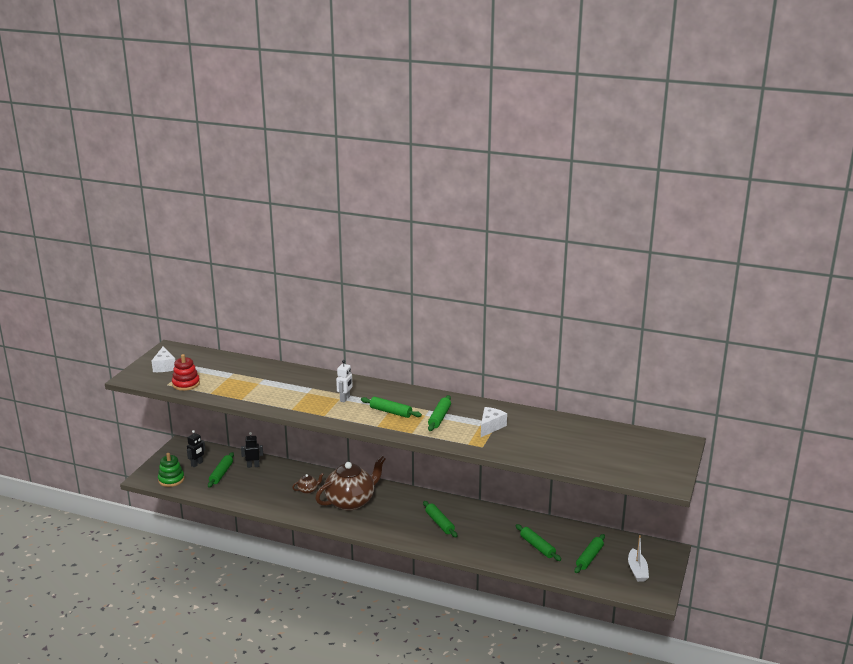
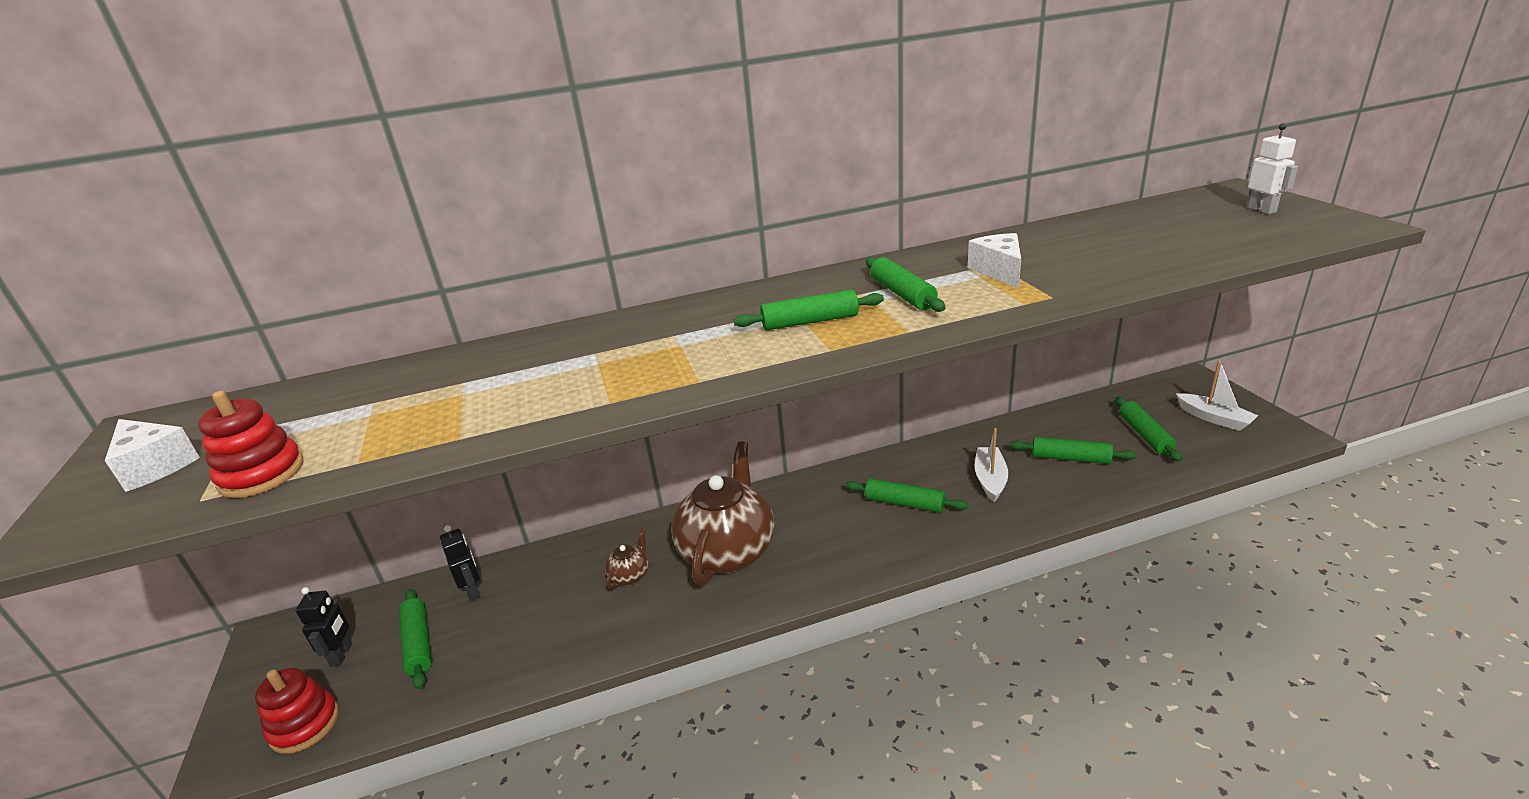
camera: 35 degrees left, 5 degrees up
green stacking toy [158,453,185,487] -> red stacking toy [255,668,339,754]
black robot [241,432,263,468] -> black robot turned 105 degrees clockwise [440,525,481,601]
white robot [336,360,353,402] -> white robot moved to [1248,123,1298,214]
none -> white boat [975,428,1008,502]

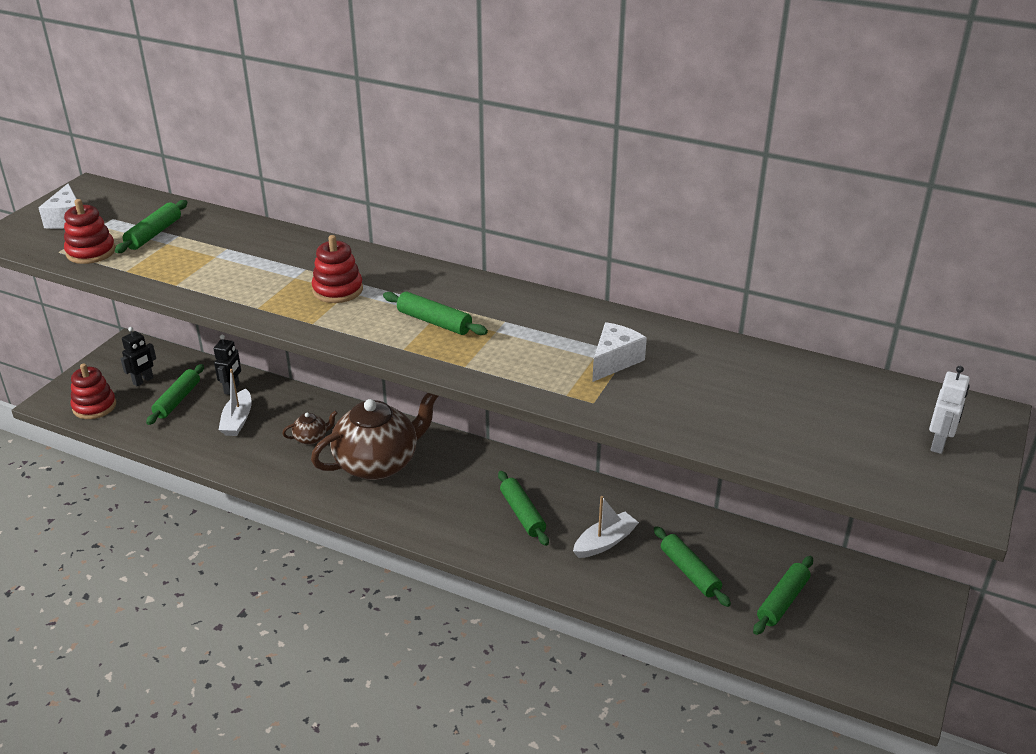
camera: 40 degrees right, 5 degrees up
green rolling pin [866,257,946,312] -> green rolling pin moved to [115,200,187,253]
white boat [1176,361,1259,431] -> white boat moved to [219,369,252,436]
none -> red stacking toy [312,235,363,303]

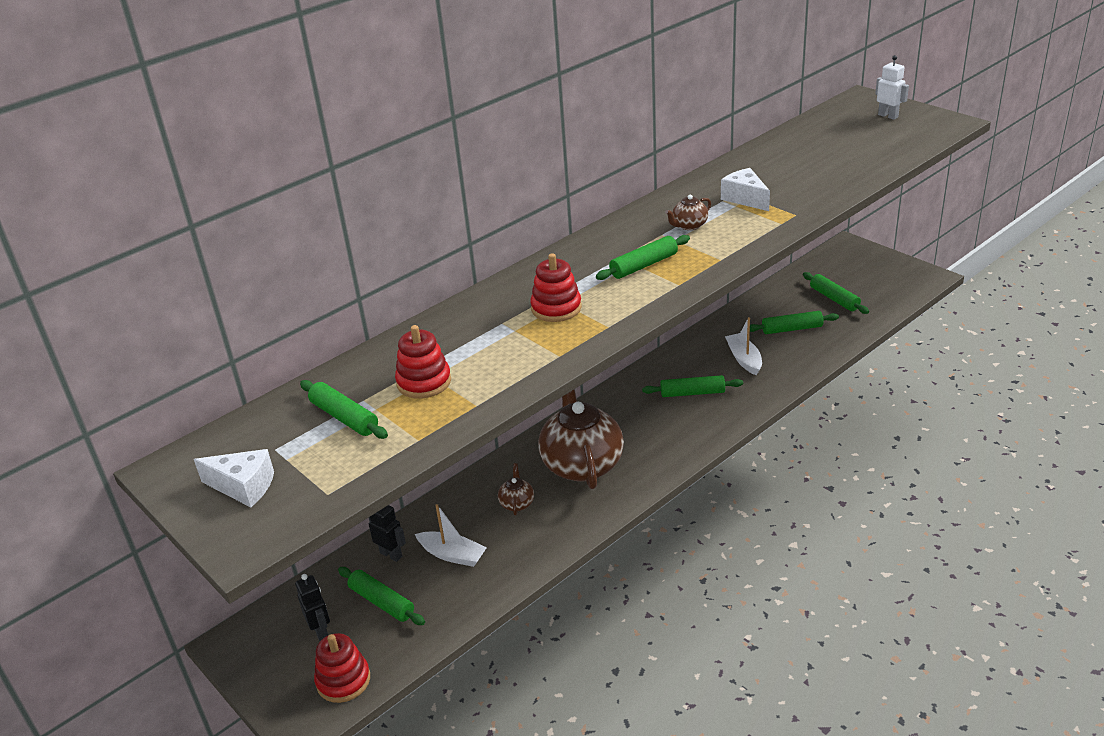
camera: 65 degrees left, 0 degrees up
red stacking toy [64,199,116,264] -> red stacking toy moved to [395,325,451,399]
none -> brown teapot [665,195,711,230]

